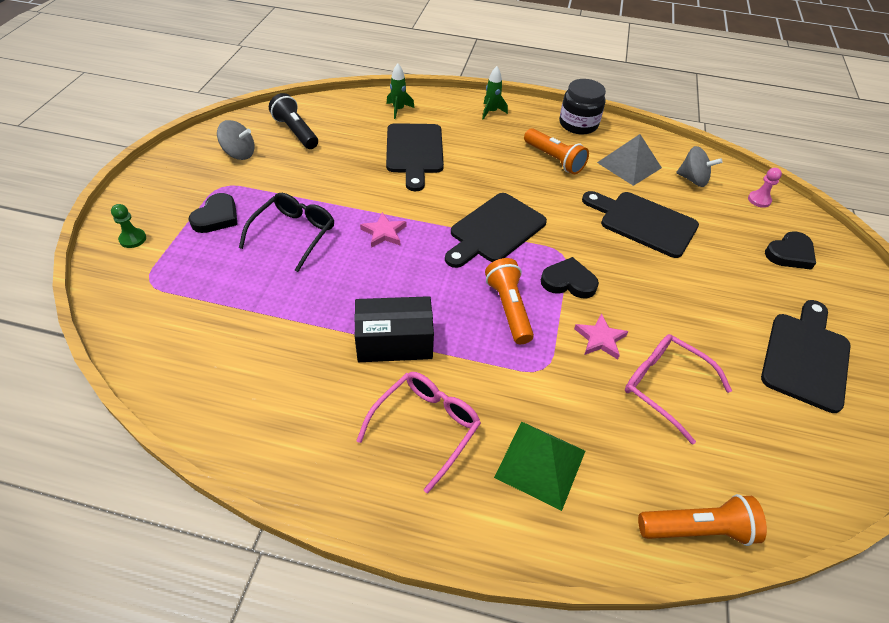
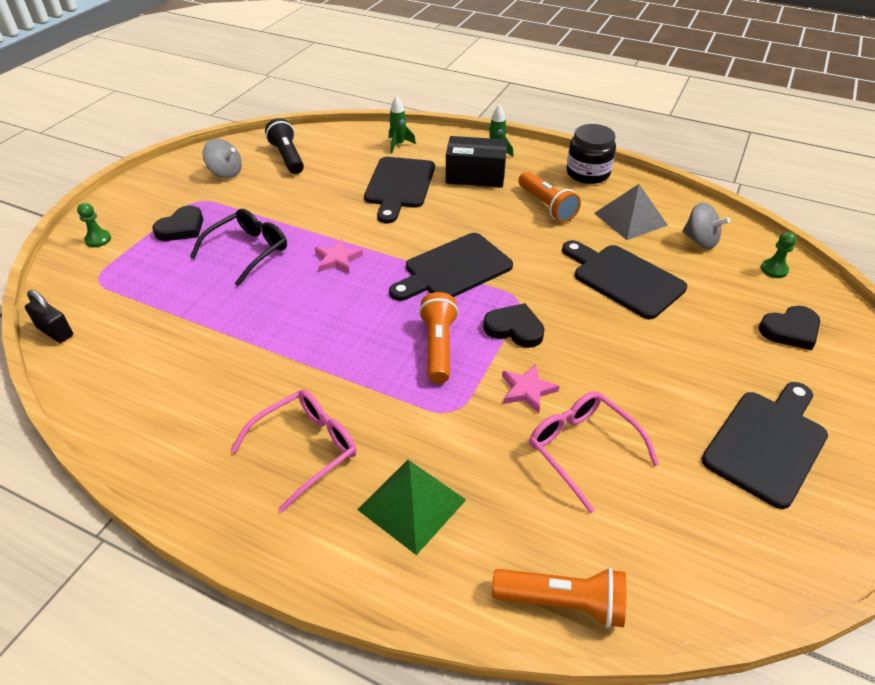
camera: 15 degrees right, 5 degrees down
black box [354,296,434,362] -> black box moved to [446,136,507,187]
pink pawn [748,168,782,208] -> green pawn [761,232,796,278]
none -> black padlock [25,290,73,343]

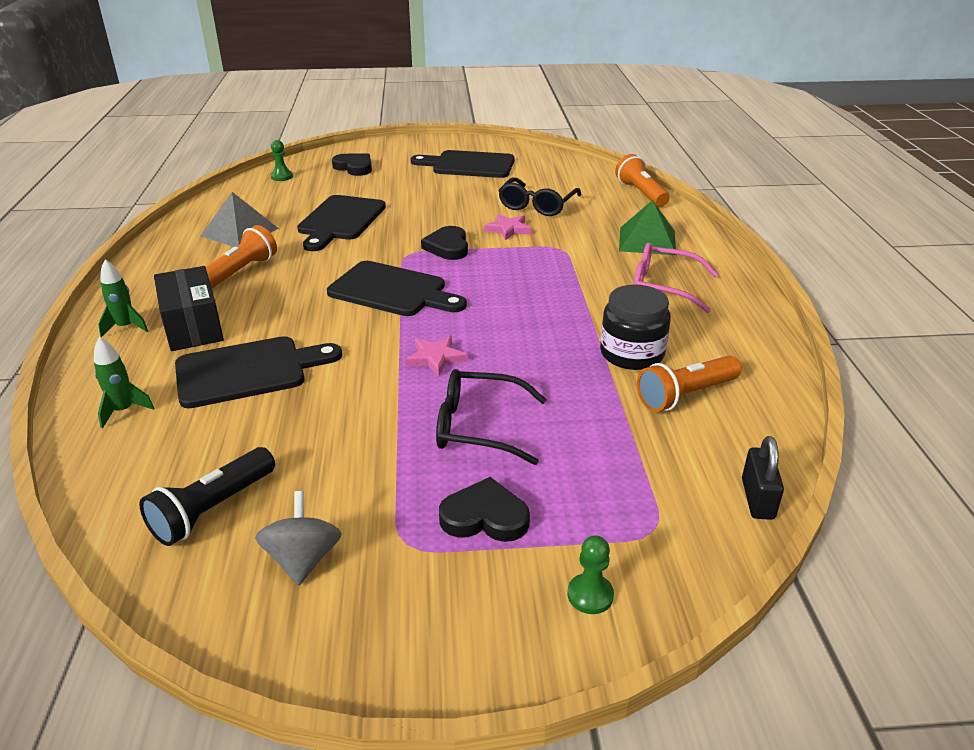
camera: 120 degrees left, 10 degrees down
orange flashlight [419,292,459,384] -> orange flashlight moved to [637,356,742,412]
pink glasses [529,391,659,513] -> black glasses [498,177,581,216]
black jar [566,124,616,184] -> black jar moved to [600,285,671,370]
grey spinning top [682,202,730,249] -> none

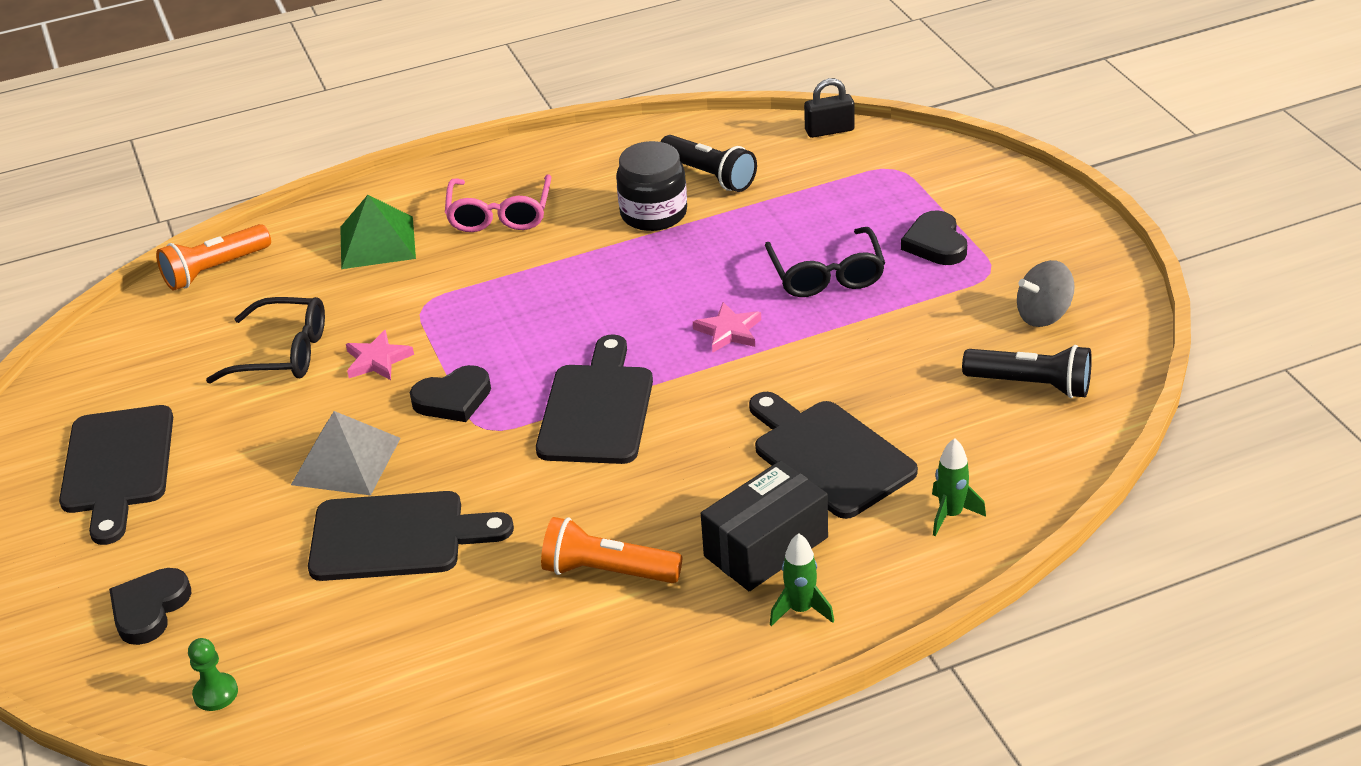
camera: 105 degrees left, 5 degrees up
grey pyramid [201,192,279,247] -> grey pyramid moved to [291,411,401,495]
green pawn [568,535,614,614] -> none
orange flashlight [637,356,742,412] -> black flashlight [660,135,757,192]

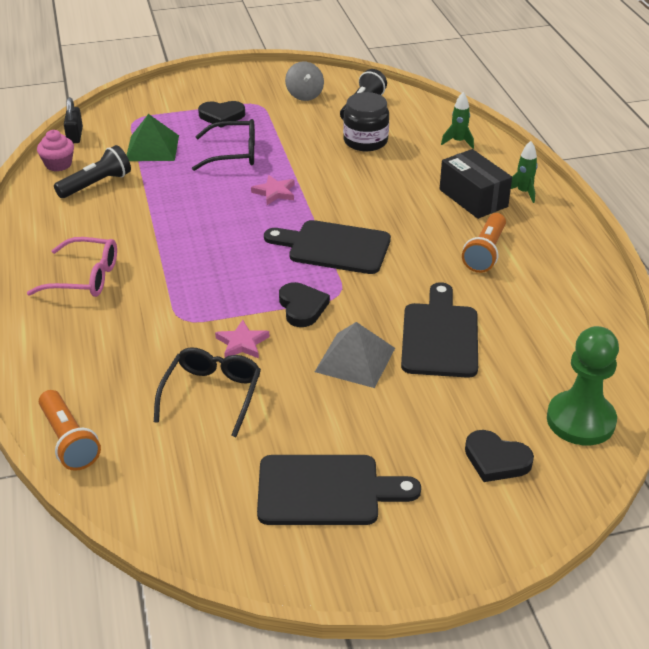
camera: 85 degrees left, 0 degrees up
green pawn [188,638,238,711] -> green pawn [547,326,619,445], size x2.21
green pyramid [340,195,416,269] -> green pyramid moved to [127,114,179,161]
black jar [616,141,687,231] -> black jar moved to [343,92,389,151]
black cutting board [749,392,918,519] -> none
none -> pink cupcake [37,130,74,171]

